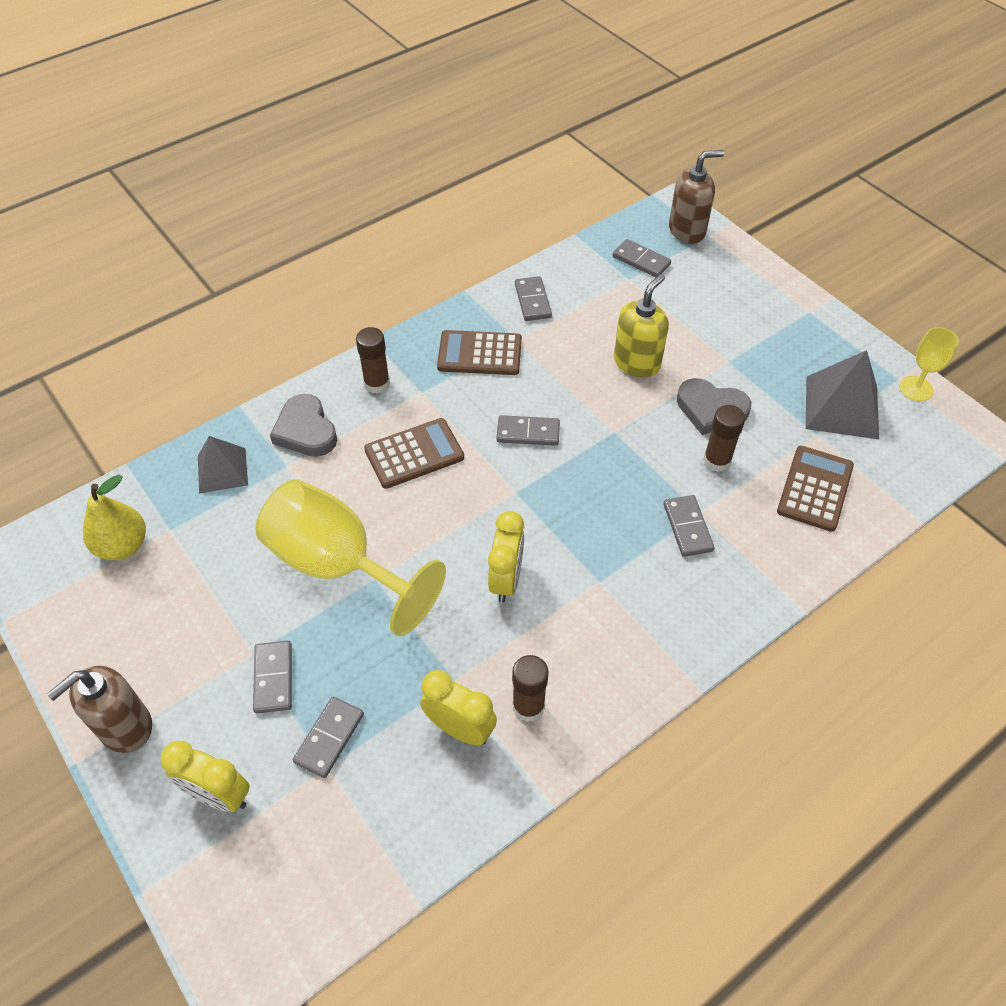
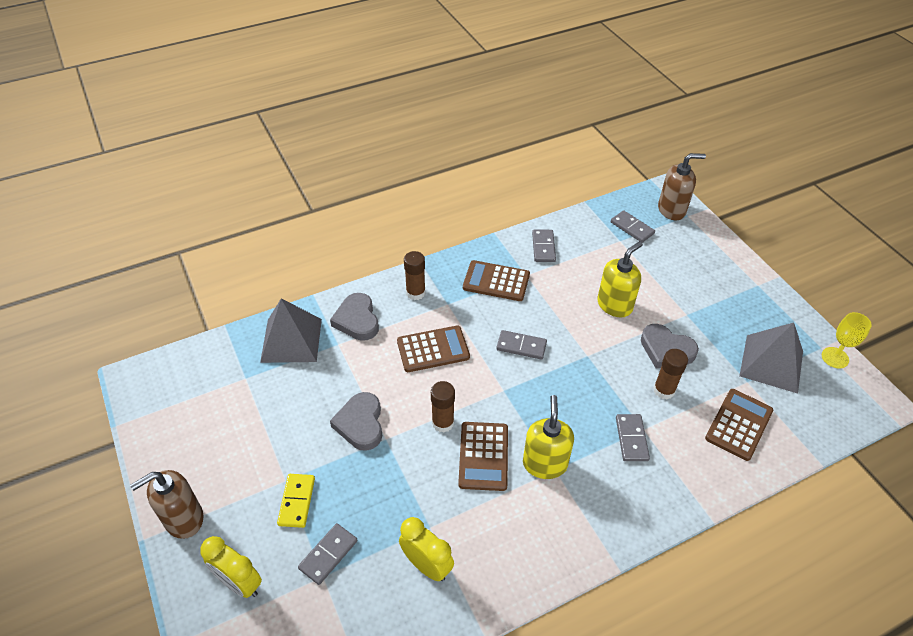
camera: 10 degrees right, 5 degrees down
yellow pear [83,475,146,560] -> none
grey pyramid [198,436,248,493] -> grey pyramid [260,299,322,363], size x1.55
grey domino [253,641,292,713] -> yellow domino [277,474,315,528]
yellow goblet [255,479,446,637] -> grey heart [330,392,382,451]
yellow clock [488,511,524,603] -> brown calculator [458,422,508,491]
brown glue stick [512,655,549,722] -> brown glue stick moved to [431,381,455,433]
none -> yellow soap dispenser [523,395,574,479]

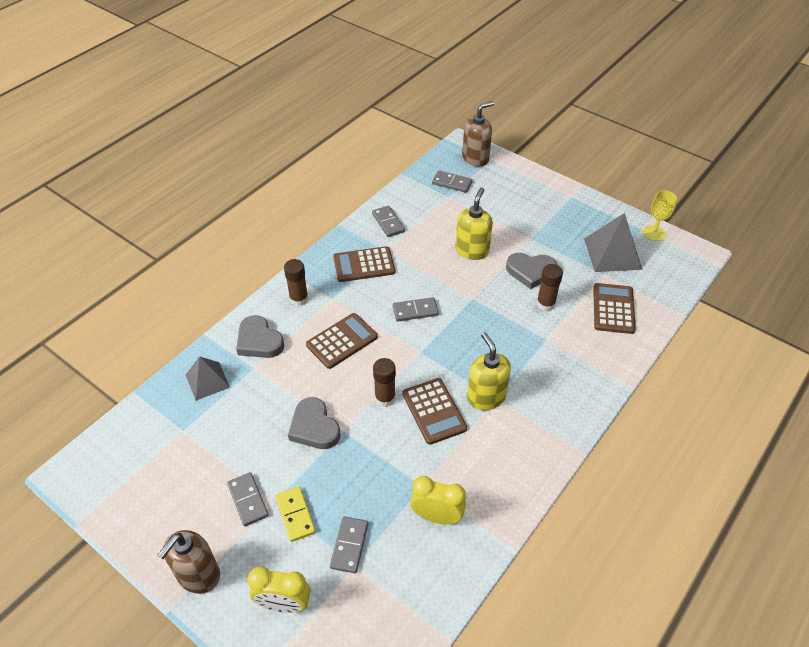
camera: 25 degrees left, 0 degrees up
grey pyramid [260,299,322,363] -> grey pyramid [186,356,230,401], size x0.65
grey domino [616,414,650,461] -> grey domino moved to [227,472,269,527]

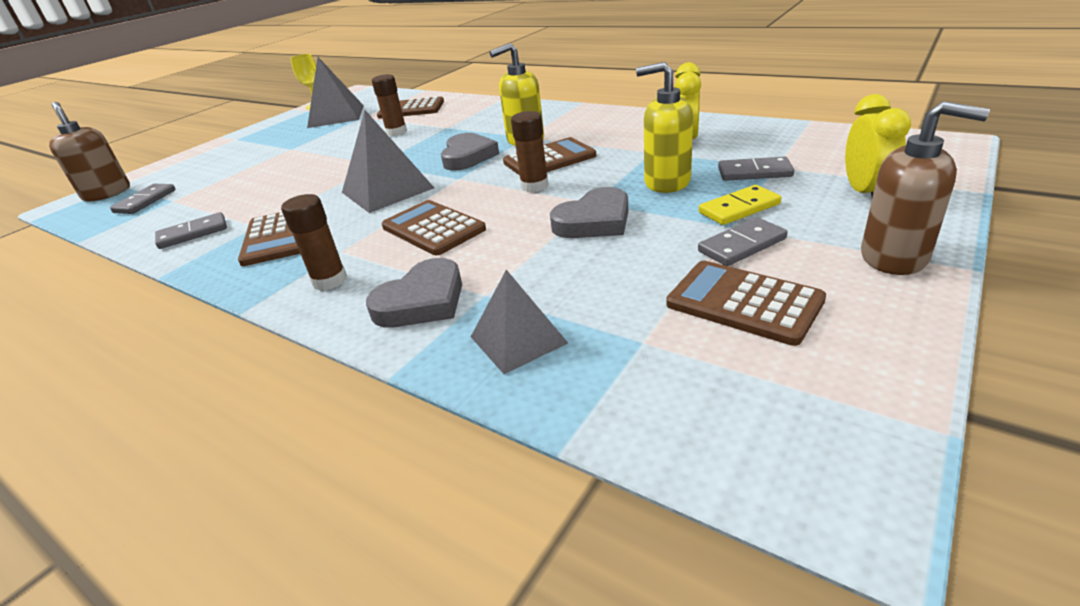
camera: 90 degrees left, 15 degrees down
grey domino [393,297,439,322] -> grey pyramid [342,110,434,213]
yellow soap dispenser [455,188,493,260] -> yellow soap dispenser moved to [636,62,693,193]
grey heart [506,253,557,289] -> grey heart moved to [441,133,499,170]
none -> brown calculator [666,261,826,346]

